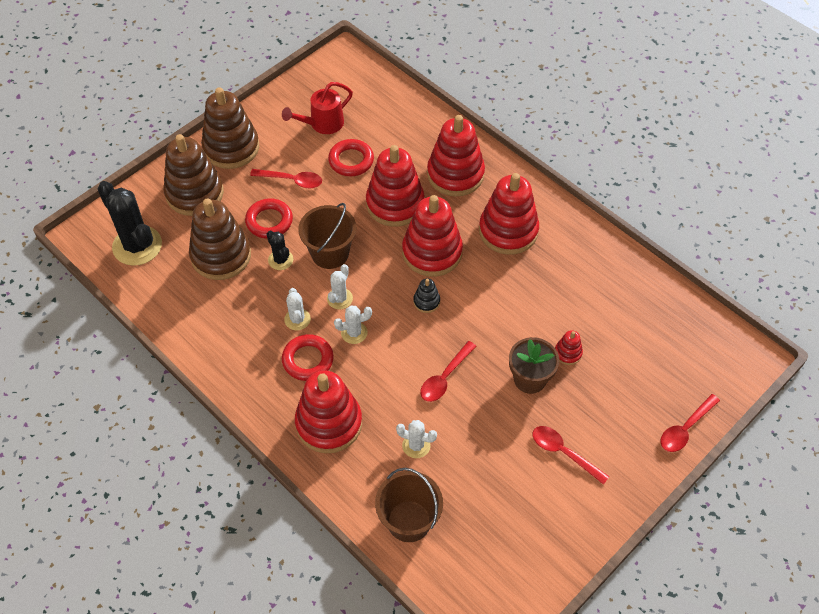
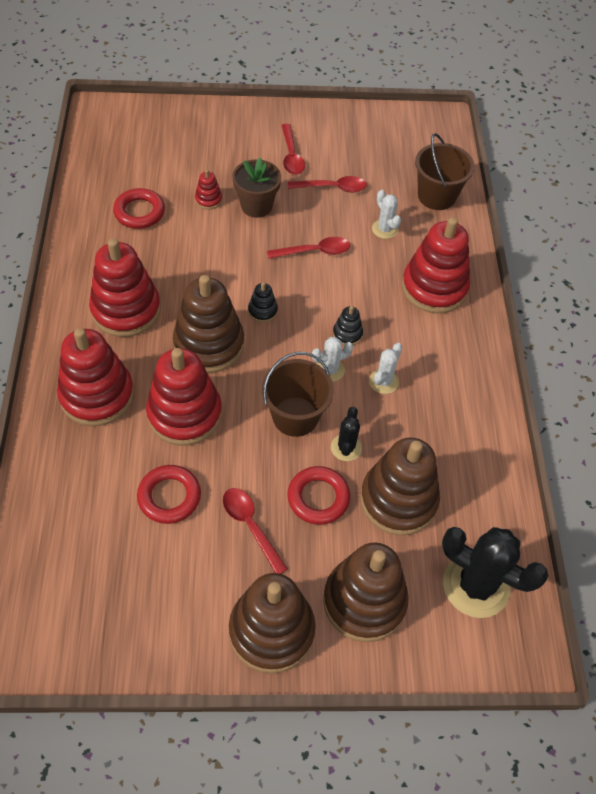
camera: 140 degrees left, 0 degrees up
black cactus [98,181,162,266] -> black cactus turned 60 degrees counterclockwise [442,527,549,618]
red watering can [282,82,353,134] -> none
red ring [282,334,334,381] -> red ring moved to [113,188,165,229]
white cactus [334,306,372,344] -> black stacking toy [333,306,363,345]
red stacking toy [402,195,463,277] -> brown stacking toy [173,275,244,373]
red spoon [660,394,720,452] -> red spoon moved to [288,176,367,193]

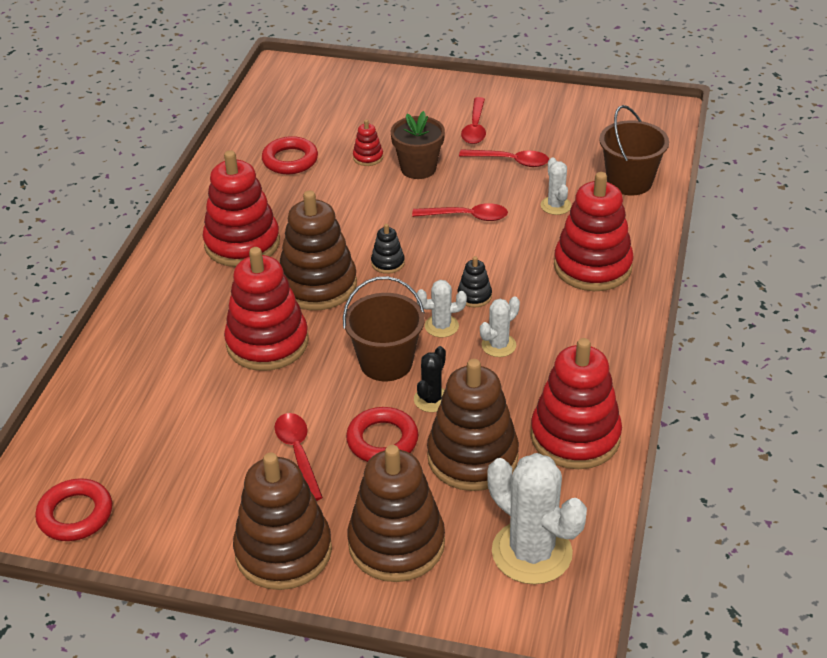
camera: 20 degrees right, 15 degrees down
red stacking toy [57,328,134,426] -> red stacking toy moved to [531,338,622,469]
red ring [137,465,201,524] -> red ring moved to [35,478,112,541]
black cactus [442,527,549,618] -> white cactus [487,453,587,584]

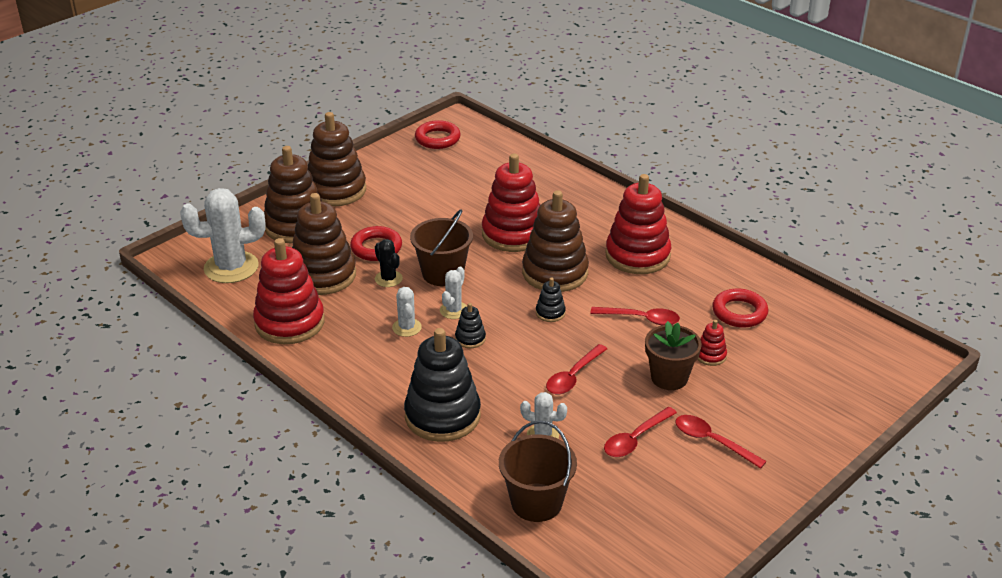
camera: 120 degrees right, 5 degrees down
red spoon [275,413,323,501] -> red spoon moved to [590,307,680,325]
red stacking toy [554,172,634,291] -> black stacking toy [404,328,481,442]

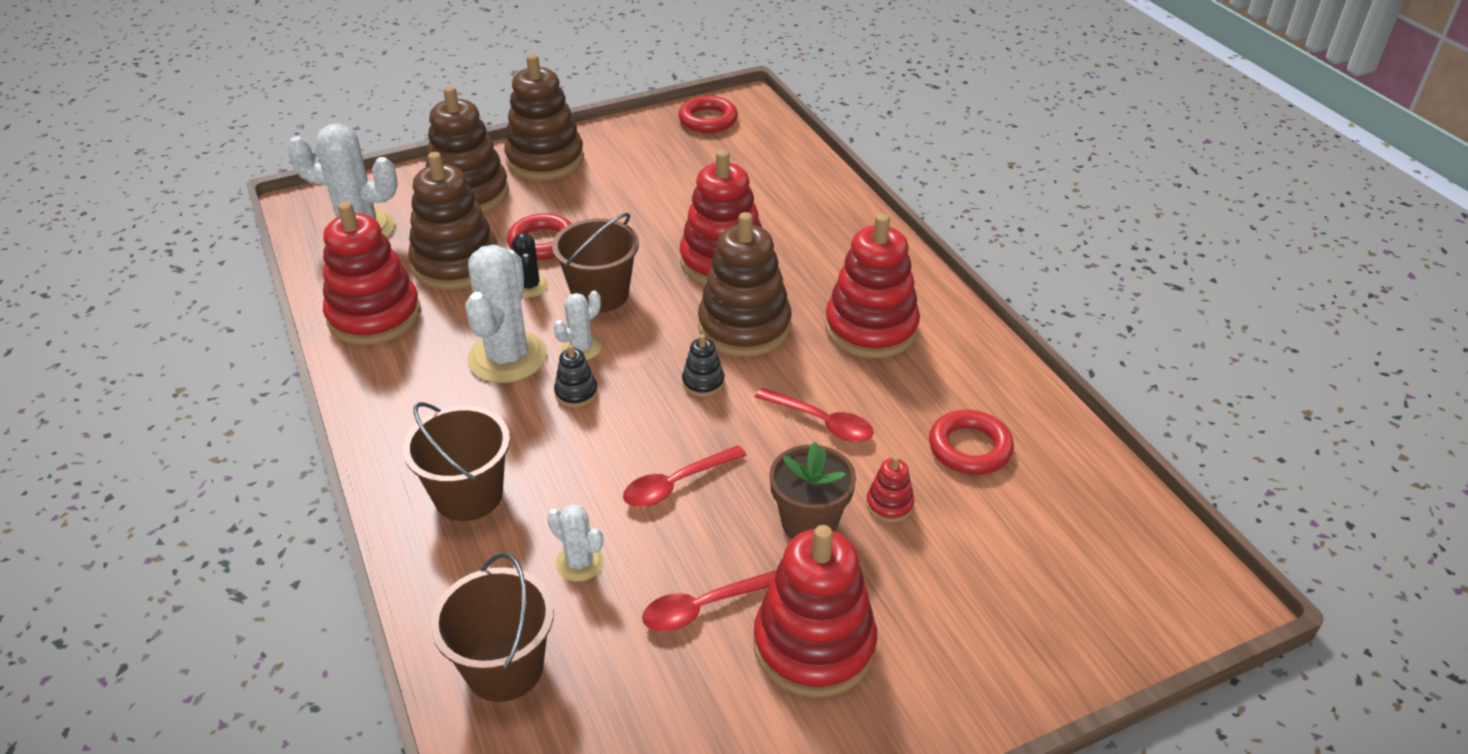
camera: 20 degrees right, 5 degrees up
white cactus [392,287,422,337] -> white cactus [466,245,547,383], size x1.96
black stacking toy [404,328,481,442] -> brown bucket [403,402,510,521]
red spoon [675,415,767,469] -> red stacking toy [753,525,877,697]

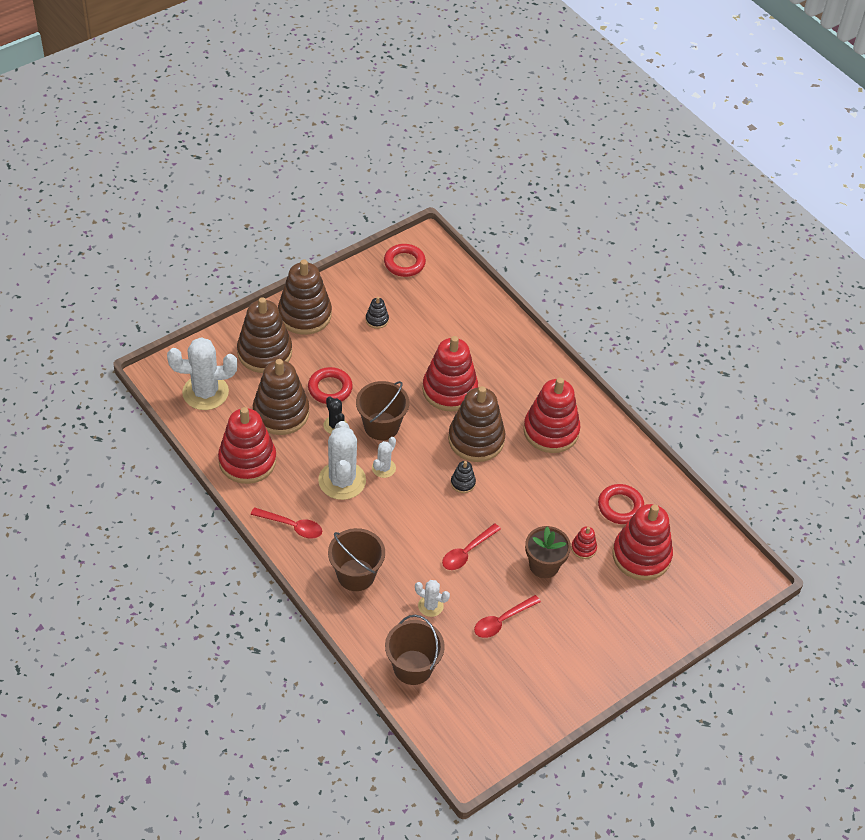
camera: 15 degrees left, 10 degrees up
black stacking toy [554,345,598,408] -> black stacking toy moved to [366,297,389,329]
red stacking toy [753,525,877,697] -> red stacking toy moved to [612,504,673,580]
red spoon [755,388,874,442] -> red spoon moved to [251,507,322,539]

